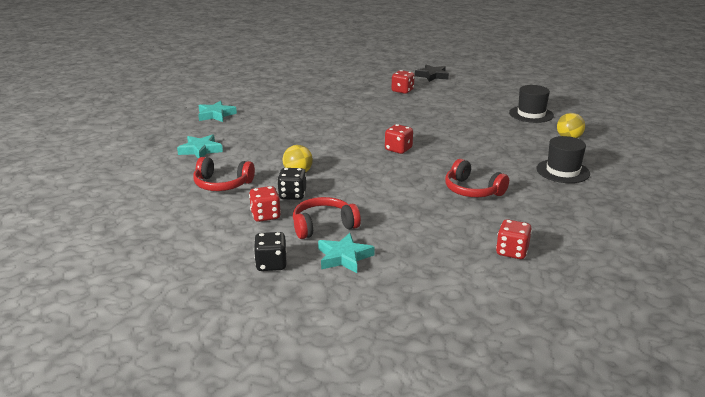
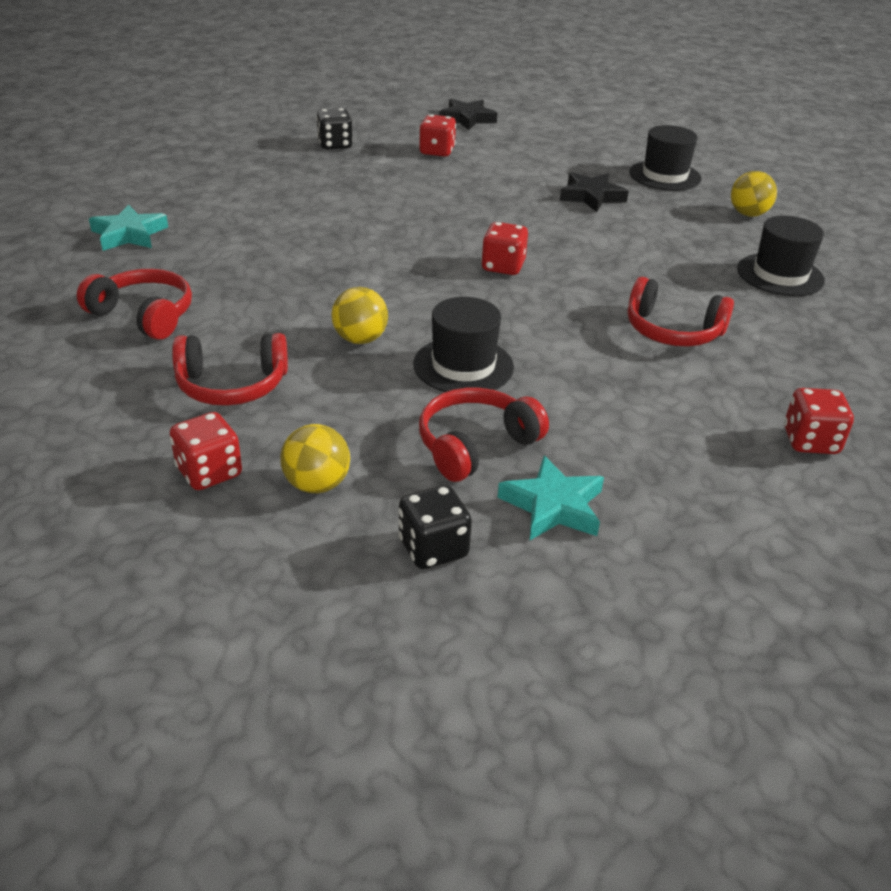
camera: 20 degrees left, 10 degrees up
turquoise star [177,134,223,159] -> red headphones [77,269,192,340]
red dice [249,186,281,222] -> red dice moved to [170,412,242,490]
black dice [277,168,306,200] -> black dice moved to [316,108,353,149]
none -> yellow ball [280,424,350,493]
none -> black hat [413,297,514,392]
none -> black star [560,172,629,212]

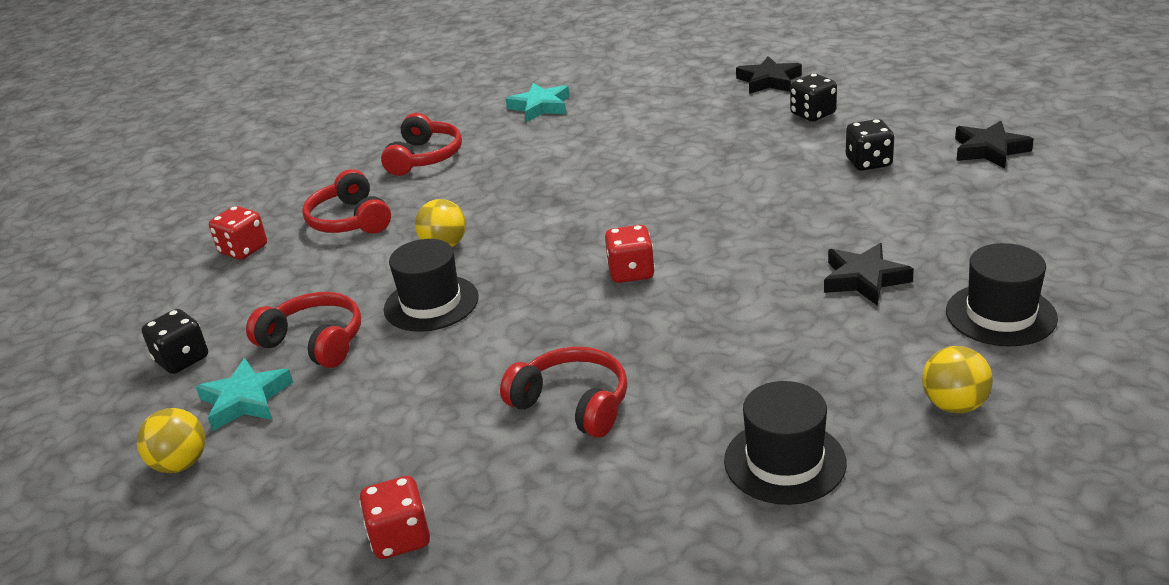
camera: 75 degrees right, 5 degrees down
yellow ball [280,424,350,493] -> yellow ball moved to [137,408,206,473]
red dice [419,114,456,157] -> black dice [846,119,894,171]
red headphones [627,277,734,347] -> red headphones turned 120 degrees clockwise [500,347,627,438]
none -> black star [736,56,802,94]

